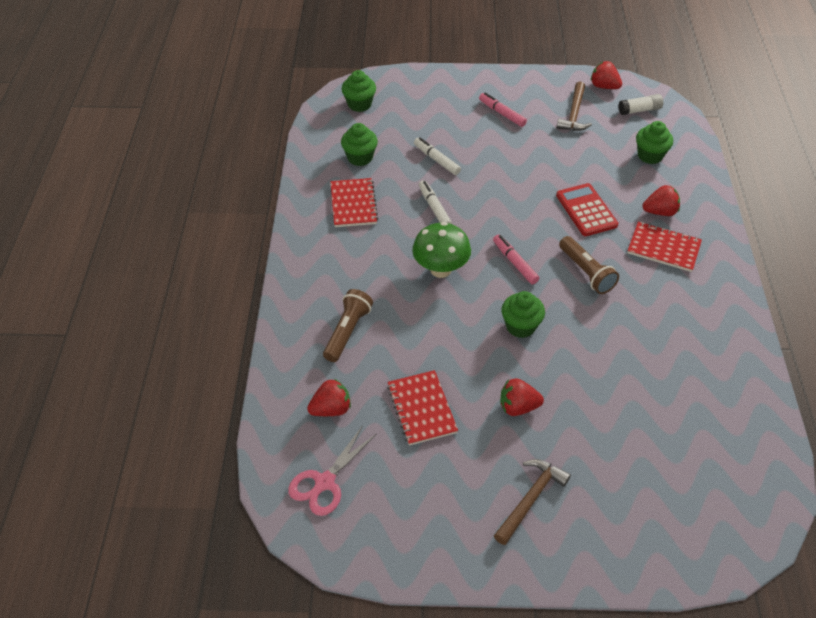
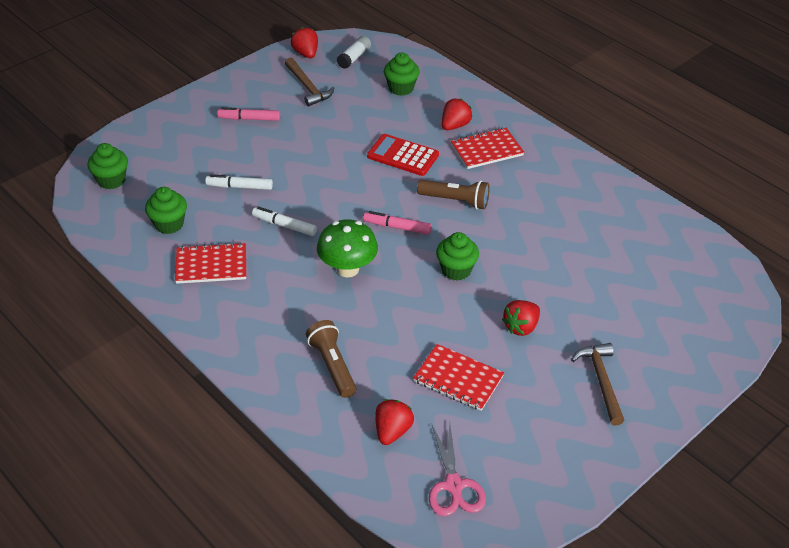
camera: 45 degrees left, 5 degrees down
red notebook [330,178,378,227] -> red notebook turned 45 degrees counterclockwise [175,242,246,284]
red strawberry [591,61,622,89] -> red strawberry turned 75 degrees clockwise [291,27,318,58]

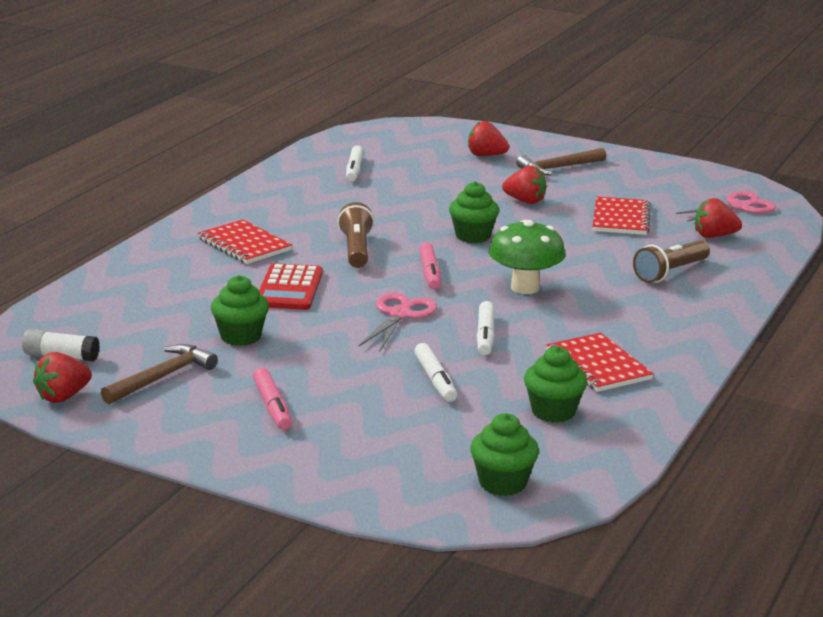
camera: 110 degrees left, 20 degrees down
green cupcake [384,53,420,96] -> green cupcake moved to [211,275,269,346]
red strawberry [442,99,472,130] -> red strawberry moved to [468,121,509,156]
none -> white marker [346,145,364,182]
none -> pink scissors [359,293,437,352]

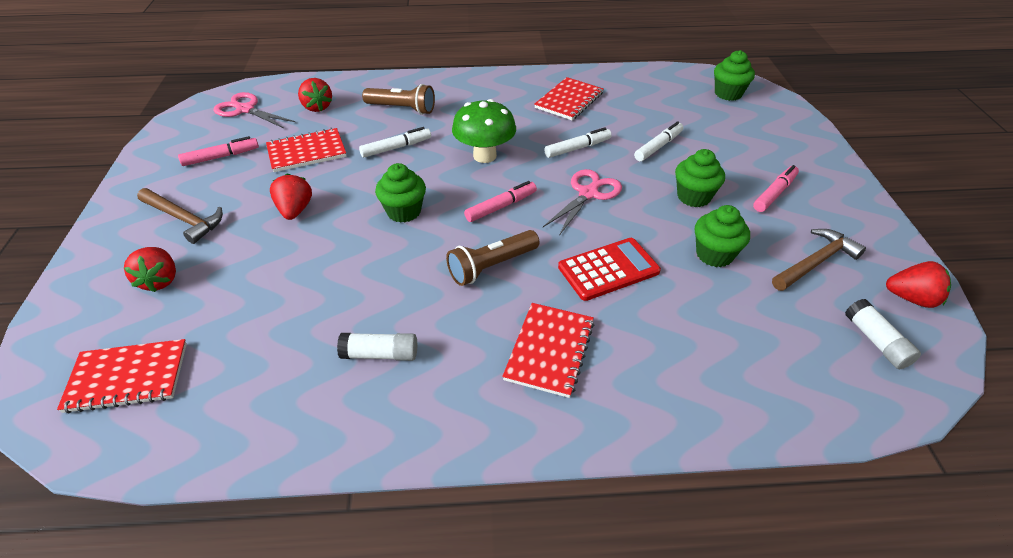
camera: 120 degrees left, 20 degrees up
brown hammer [101,344,218,404] -> brown hammer turned 135 degrees clockwise [772,229,866,291]
white marker [346,145,364,182] -> white marker moved to [359,127,431,158]
pink scissors [359,293,437,352] -> pink scissors turned 135 degrees clockwise [543,169,622,235]
green cupcake [524,346,587,423] -> green cupcake moved to [675,149,725,207]
none -> red notebook [57,339,187,414]
none -> pink marker [178,136,259,166]
none -> white glue stick [337,333,417,361]

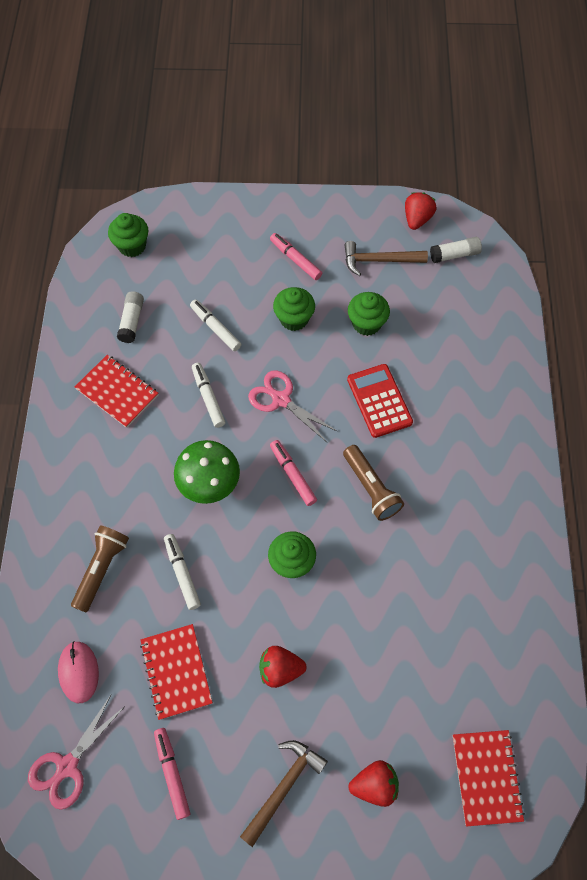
camera: 85 degrees left, 20 degrees up
red strawberry [298,78,332,112] -> pink mouse [58,641,99,703]
white glue stick [337,333,417,361] -> white glue stick moved to [117,291,144,343]
red notebook [502,303,594,398] -> none
brown hammer [772,229,866,291] -> brown hammer turned 60 degrees counterclockwise [344,241,428,276]

